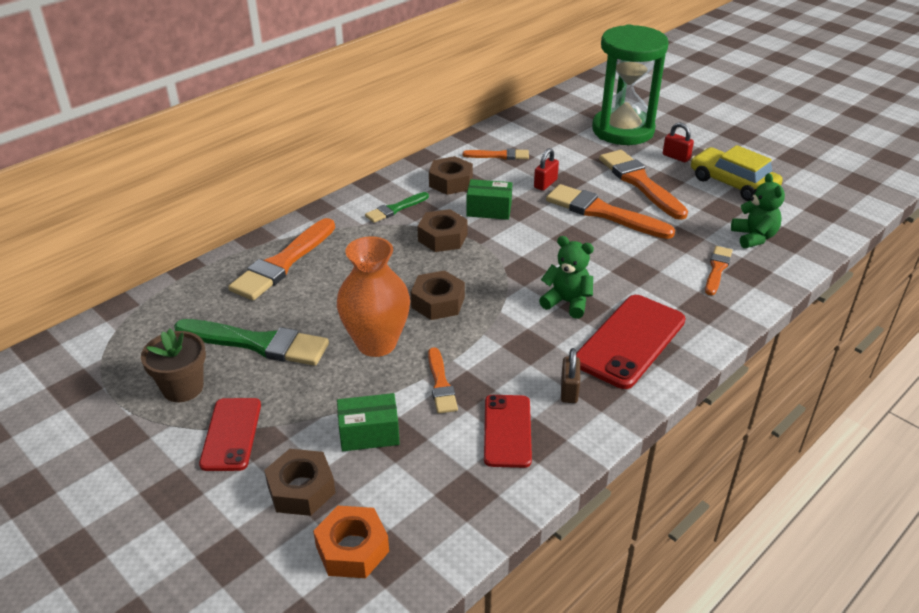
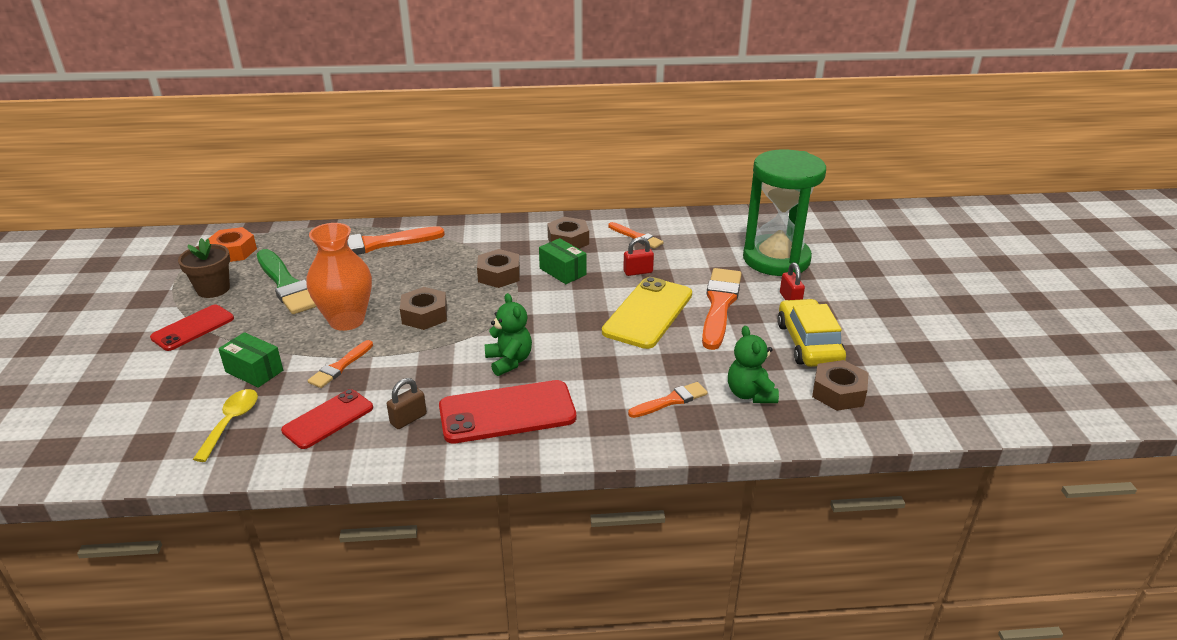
camera: 40 degrees right, 5 degrees down
brown nut [264,449,336,516] -> brown nut moved to [812,360,869,411]
orange nut [313,506,389,578] -> orange nut moved to [208,227,257,262]
green brush [365,192,429,223] -> none
orange brush [546,184,675,239] -> yellow phone [602,277,692,349]
green teddy bear [731,173,785,248] -> green teddy bear turned 135 degrees clockwise [728,326,779,403]
none -> yellow spoon [193,389,258,462]

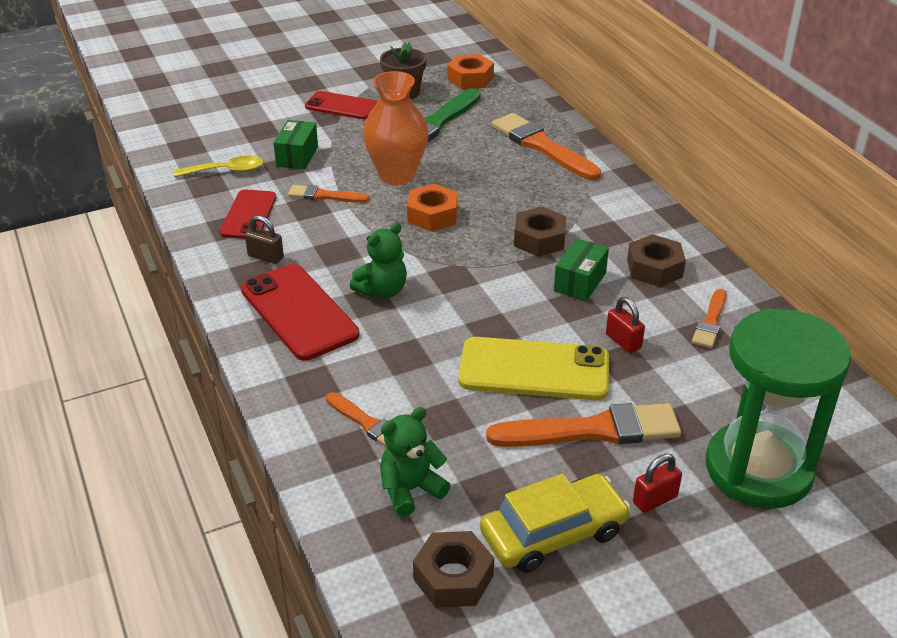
camera: 70 degrees right, 5 degrees up
red phone [281,389,373,449] -> red phone turned 75 degrees clockwise [220,189,276,239]
brown nut [400,287,447,330] -> orange nut [407,184,458,232]

